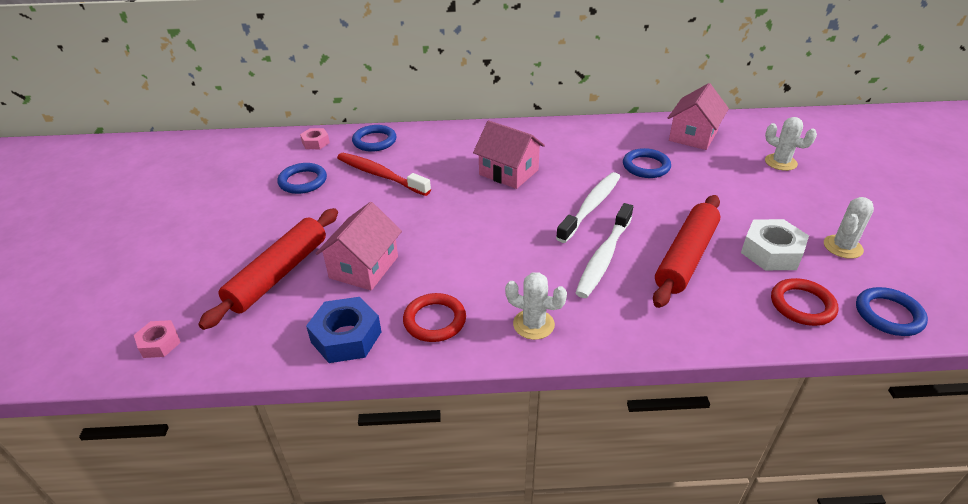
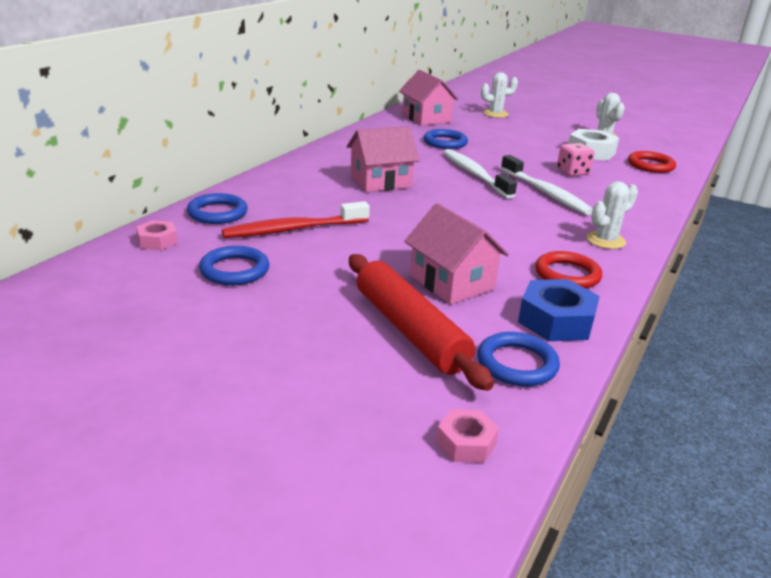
camera: 60 degrees left, 10 degrees down
red rolling pin [653,195,720,308] -> pink dice [557,143,595,176]
blue ring [856,287,928,336] -> blue ring moved to [477,332,560,386]

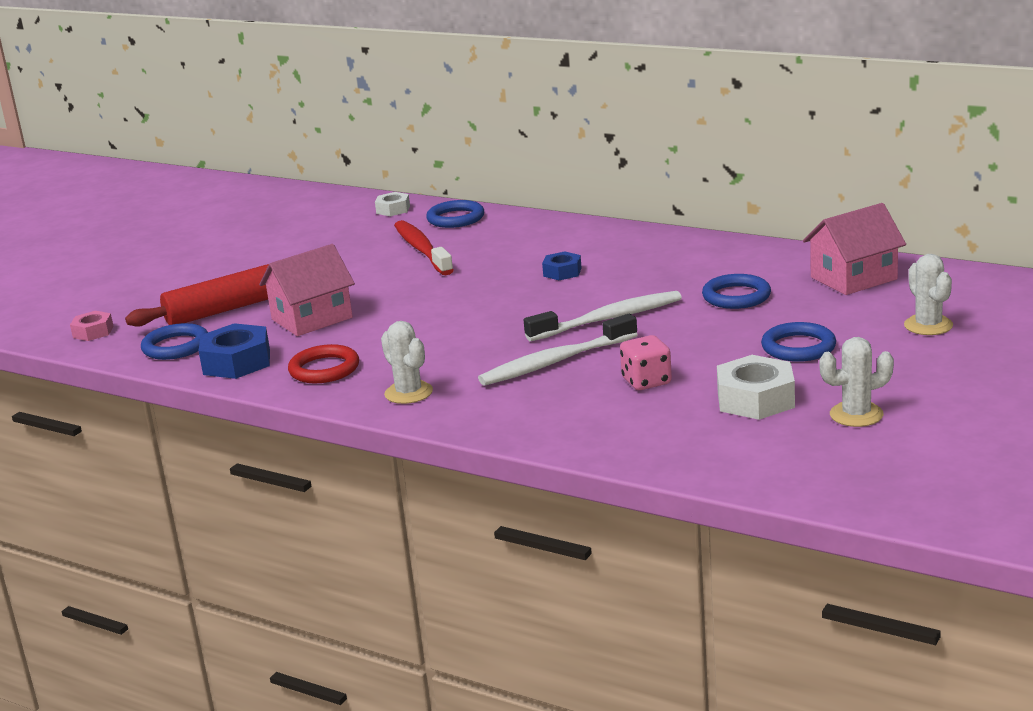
camera: 95 degrees right, 5 degrees down
pink nut [136,220,178,250] -> white nut [375,192,410,216]
blue ring [199,246,269,285] -> blue ring moved to [761,322,836,362]
pink house [347,126,419,192] -> blue nut [542,251,582,280]
red ring [628,151,676,173] -> none

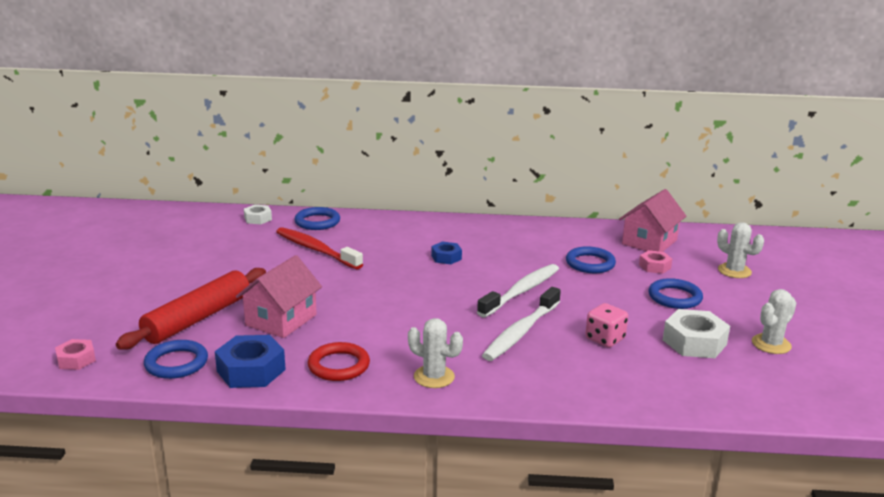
camera: 30 degrees left, 0 degrees up
none -> pink nut [639,250,672,274]

